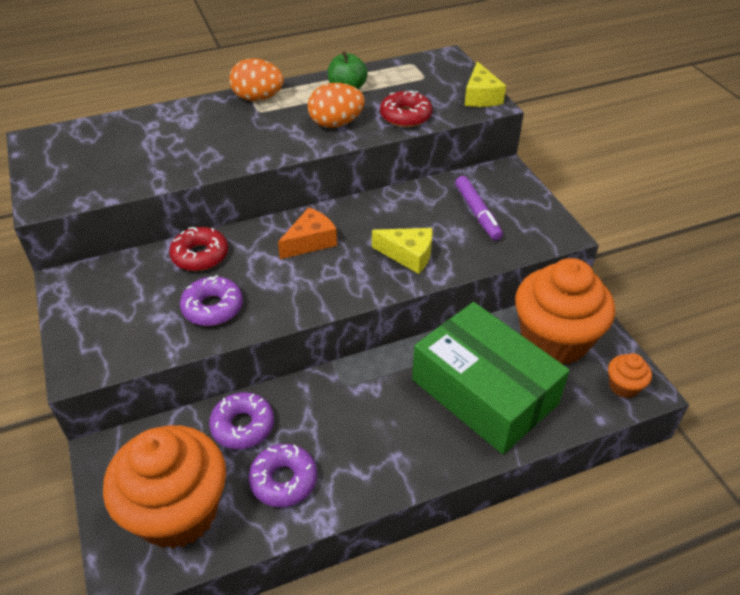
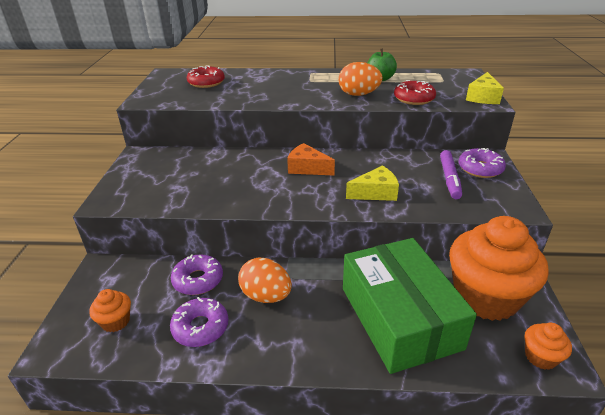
camera: 25 degrees right, 10 degrees down
orange cupcake [103,425,226,549] -> orange cupcake [89,289,131,332], size x0.42
red donut [169,227,228,271] -> red donut moved to [187,65,225,88]
purple donut [180,275,243,326] -> purple donut moved to [458,148,506,178]
orange egg [229,58,284,101] -> orange egg moved to [238,257,292,303]
orange cheese [278,207,337,259] -> orange cheese turned 135 degrees counterclockwise [287,143,335,176]
yellow cheese [372,228,432,274] -> yellow cheese turned 60 degrees counterclockwise [346,165,399,201]

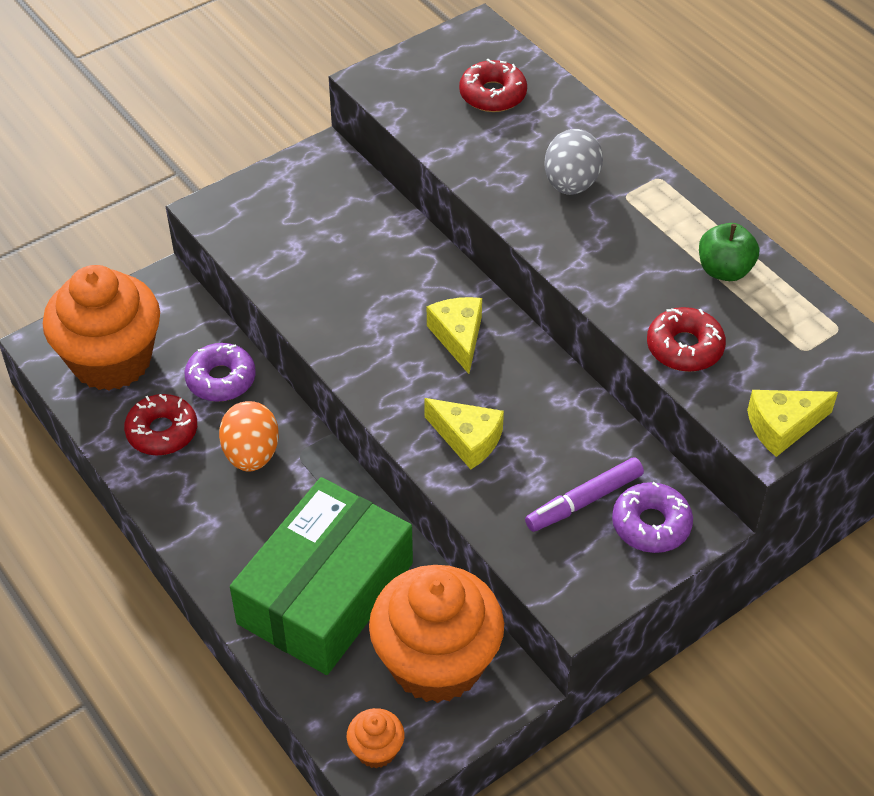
camera: 50 degrees right, 15 degrees up
orange cupcake [89,289,131,332] -> orange cupcake [43,265,160,391], size x2.37
purple donut [170,297,228,347] -> red donut [124,394,197,455]
orange cheese [287,143,335,176] -> yellow cheese [427,297,482,374]
orange egg [339,62,383,96] -> none
none -> grey egg [545,129,603,195]

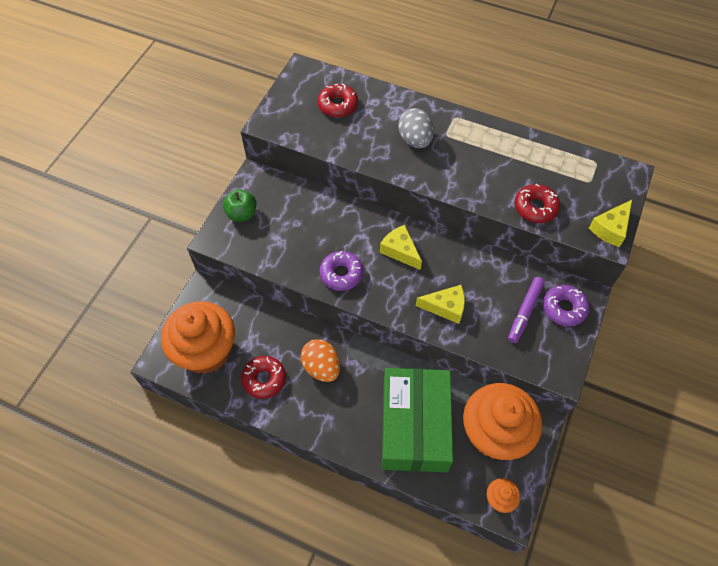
camera: 30 degrees left, 10 degrees up
purple donut [185,343,256,402] -> purple donut moved to [320,251,363,291]
green apple [699,223,759,281] -> green apple moved to [223,189,256,222]

